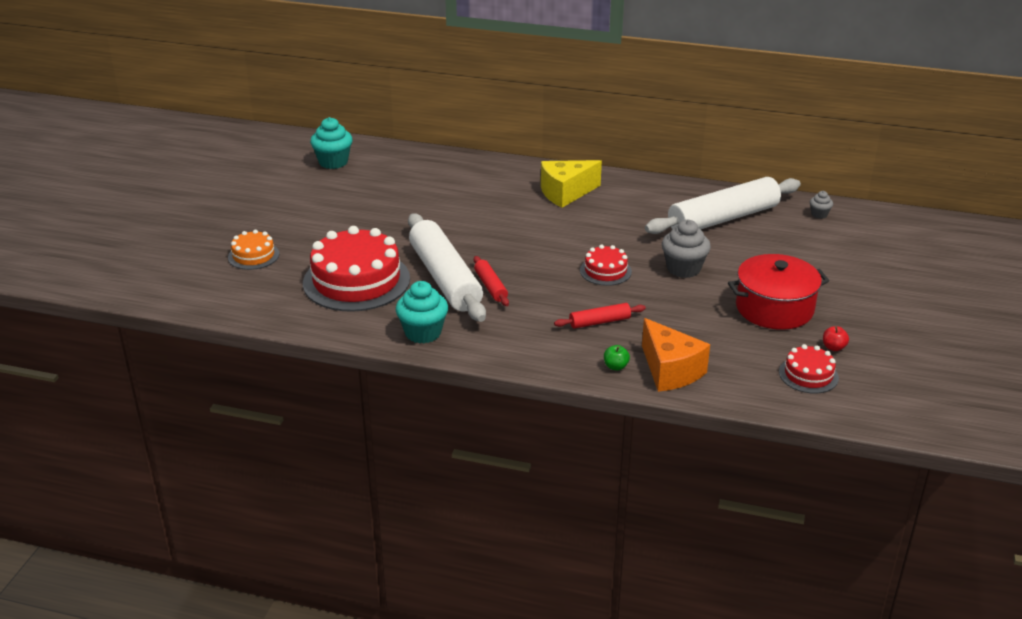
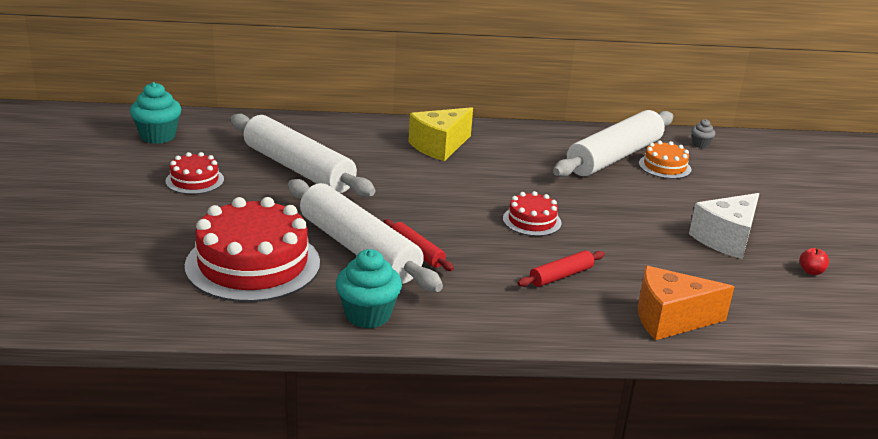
camera: 20 degrees left, 5 degrees down
orange cake [228,230,279,270] -> orange cake moved to [639,140,692,179]
green apple [604,345,630,371] -> none
orange cheese [642,318,710,392] -> orange cheese turned 135 degrees clockwise [638,266,734,340]
grey cupcake [662,220,711,278] -> none
red pot [728,254,829,330] -> white cheese [689,193,760,259]
red cake [779,344,839,394] -> red cake moved to [165,152,224,194]
none -> white rolling pin [230,114,375,197]

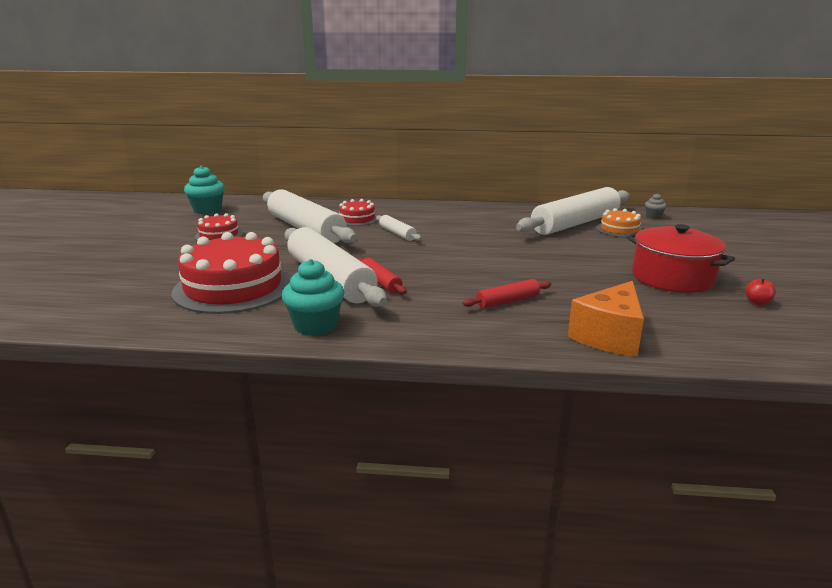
camera: 10 degrees right, 5 degrees down
yellow cheese [408,107,473,161] -> none
red cake [503,191,562,236] -> red cake moved to [339,199,377,226]
orange cheese [638,266,734,340] -> orange cheese turned 60 degrees counterclockwise [568,281,644,357]
white cheese [689,193,760,259] -> red pot [627,224,735,293]
none -> white rolling pin [376,215,421,241]

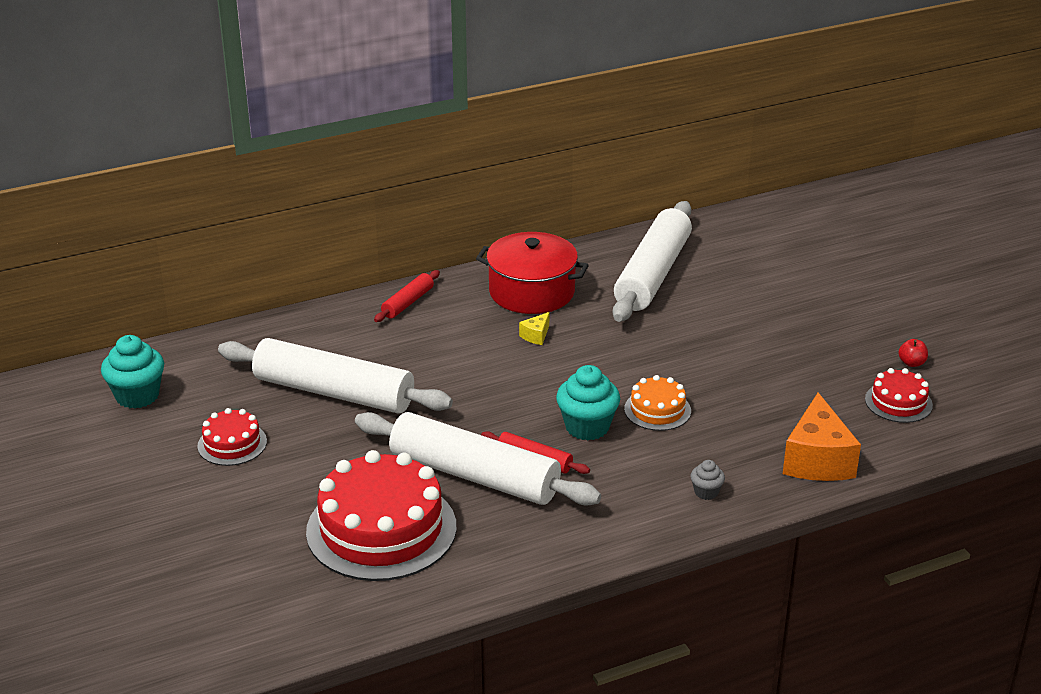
camera: 30 degrees left, 10 degrees up
turquoise cupcake [282,259,344,336] -> turquoise cupcake moved to [556,365,620,440]
red cake [339,199,377,226] -> red cake moved to [865,368,933,423]
white rolling pin [376,215,421,241] -> none
red rolling pin [462,279,551,308] -> red rolling pin moved to [374,270,440,322]
orange cake [596,208,643,237] -> orange cake moved to [624,375,691,431]
red pot [627,224,735,293] -> red pot moved to [476,232,589,314]
grey cupcake [645,193,666,219] -> grey cupcake moved to [691,460,725,500]
none -> yellow cheese [519,312,549,345]

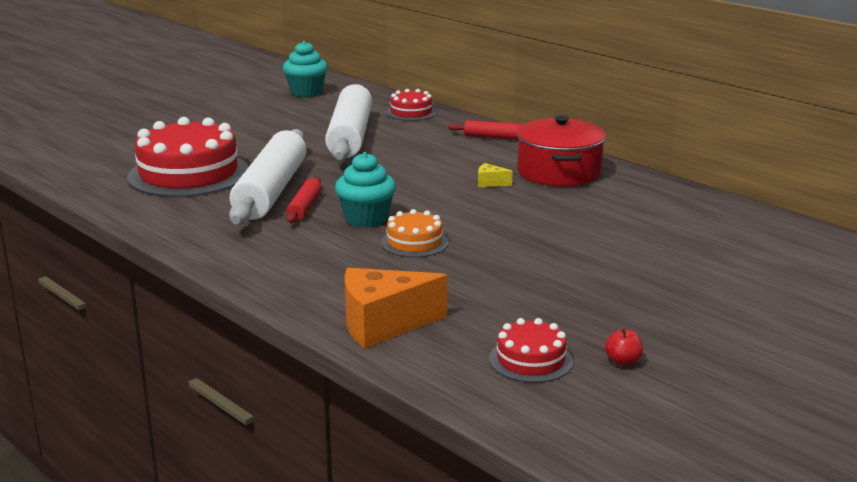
camera: 70 degrees right, 10 degrees down
red cake [197,408,267,466] -> red cake moved to [386,89,437,121]
white rolling pin [613,201,692,322] -> none
grey cupcake [691,460,725,500] -> none

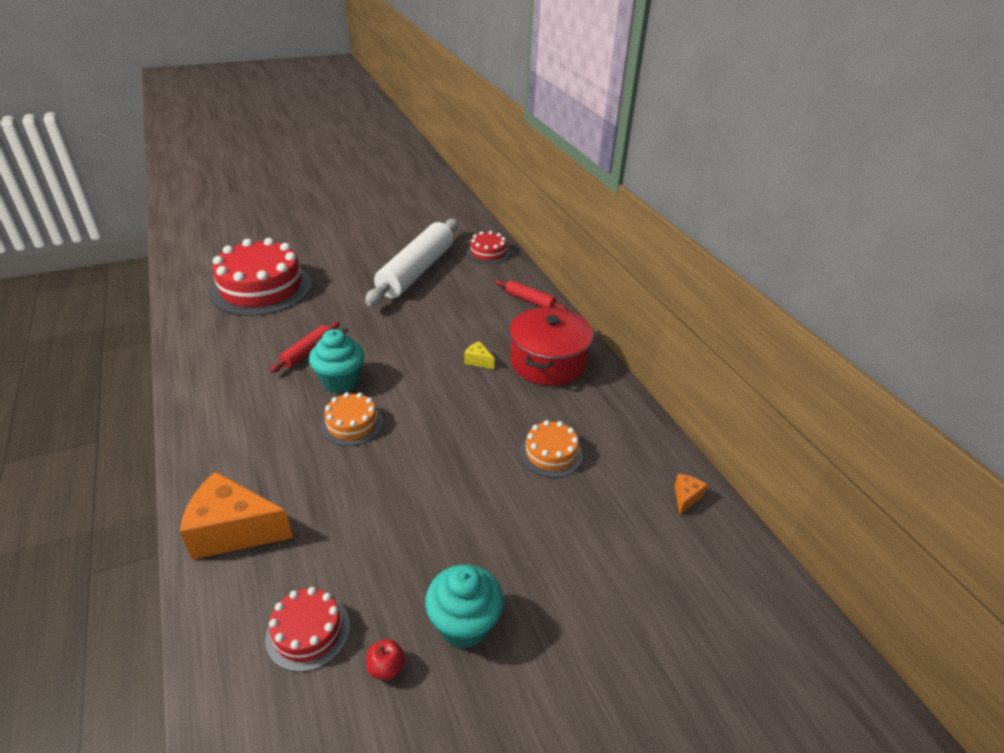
camera: 20 degrees right, 15 degrees up
white rolling pin [229,129,307,225] -> none
turquoise cupcake [283,41,328,97] -> turquoise cupcake moved to [425,564,504,649]
none -> orange cake [520,420,583,477]
none -> orange cheese [674,474,708,515]

